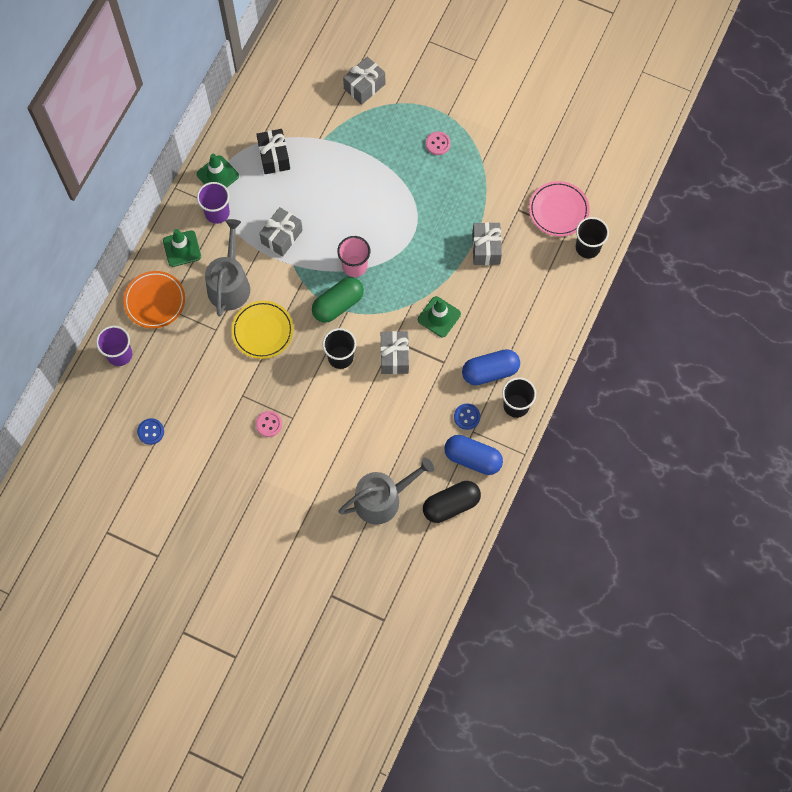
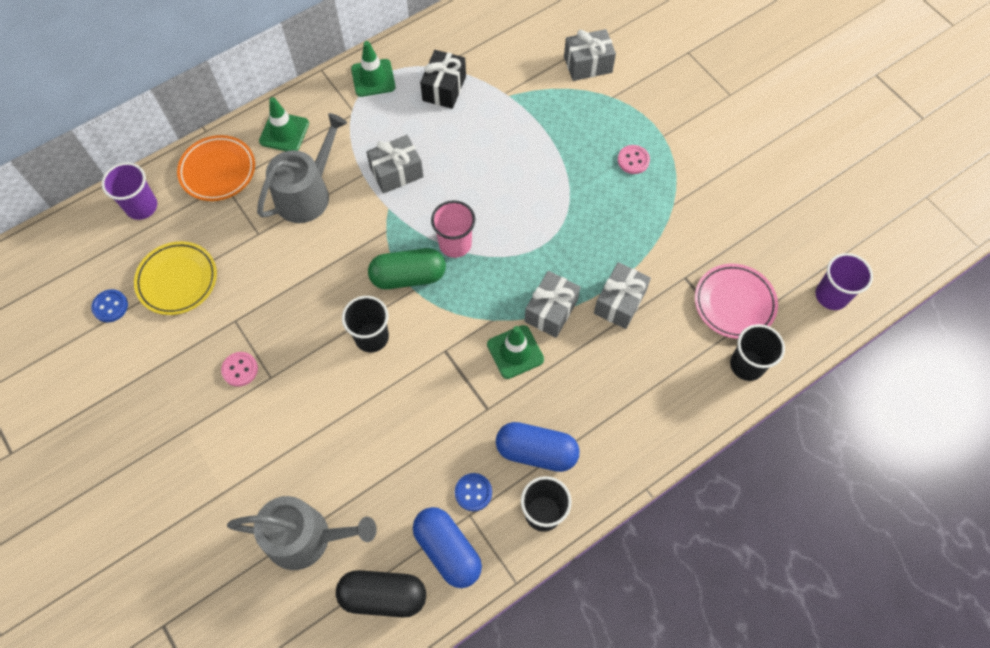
camera: 30 degrees right, 5 degrees down
purple cup [197,182,230,224] -> purple cup moved to [816,253,873,310]
yellow plate [231,300,294,359] -> yellow plate moved to [134,241,217,315]
grey gift [380,331,409,374] -> grey gift moved to [524,271,580,338]

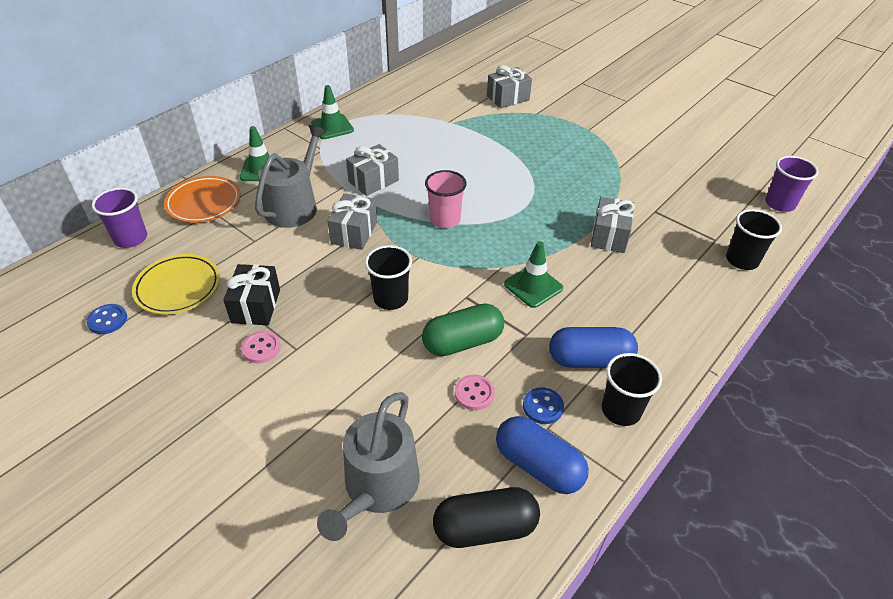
camera: 15 degrees left, 20 degrees down
grey watering can [227,496,377,570] -> grey watering can turned 120 degrees clockwise [317,393,420,541]
green capsule [368,248,446,289] -> green capsule moved to [422,304,504,356]
black gift [420,50,466,109] -> black gift moved to [223,264,280,325]
grey gift [524,271,580,338] -> grey gift moved to [327,193,377,250]
pink button [618,145,650,174] -> pink button moved to [455,374,495,410]
pink plate [695,264,778,339] -> none

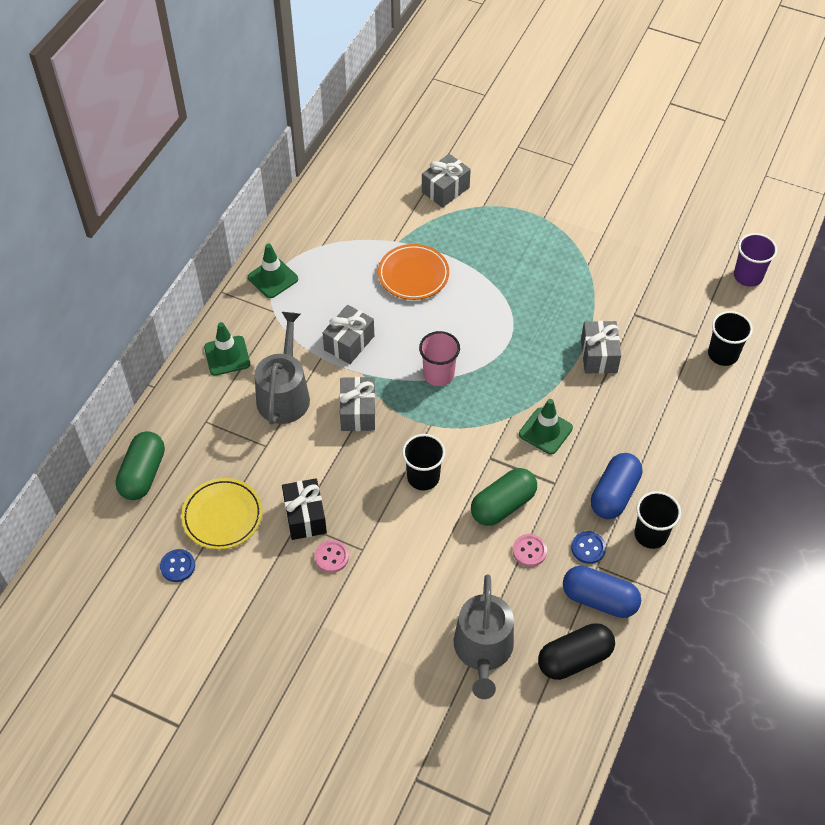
camera: 15 degrees left, 10 degrees up
purple cup [92,188,147,248] -> green capsule [115,431,165,500]
orange plate [164,176,241,223] -> orange plate moved to [378,244,449,300]
blue capsule [549,327,638,368] -> blue capsule turned 45 degrees counterclockwise [591,453,642,519]

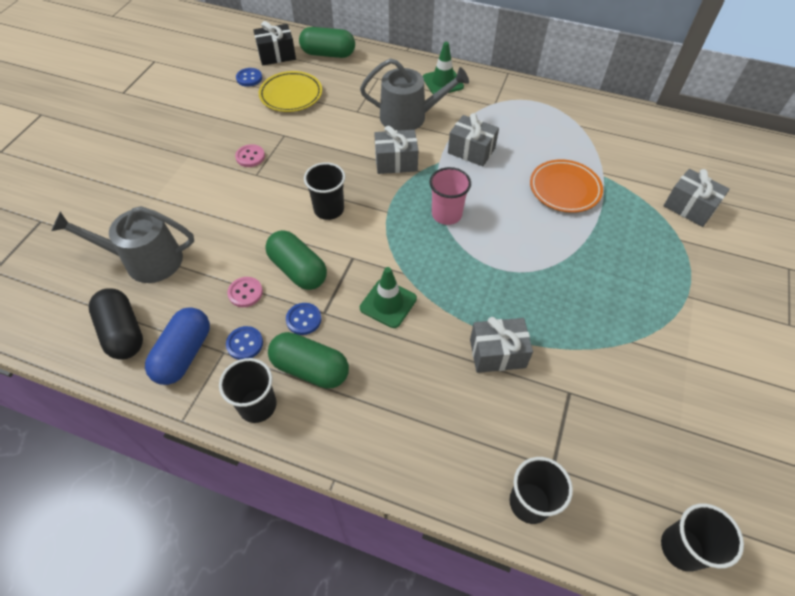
camera: 85 degrees right, 0 degrees up
green traffic cone [248,244,298,298] -> none
black gift [282,478,327,540] -> black gift moved to [253,21,296,66]
blue capsule [591,453,642,519] -> green capsule [268,332,349,389]
purple cup [734,233,777,287] -> black cup [661,503,744,572]
none -> blue button [286,303,321,335]

